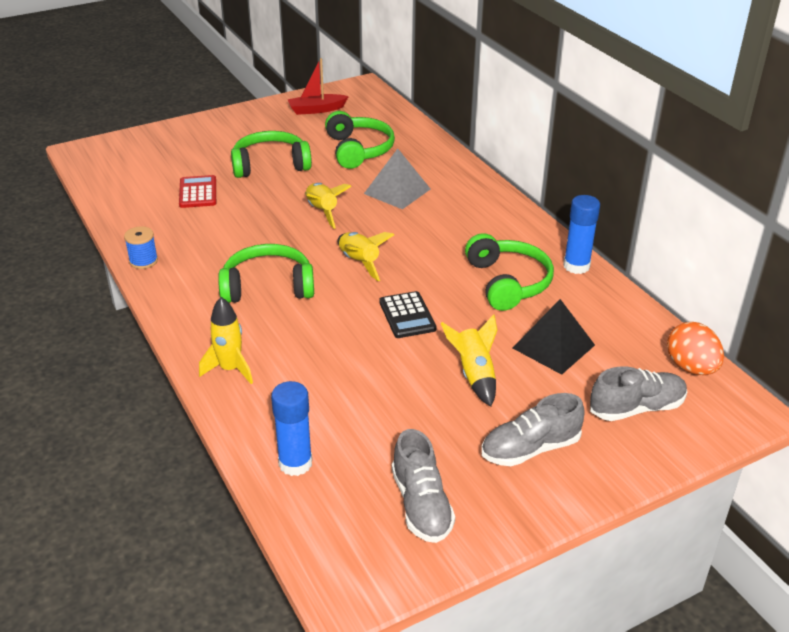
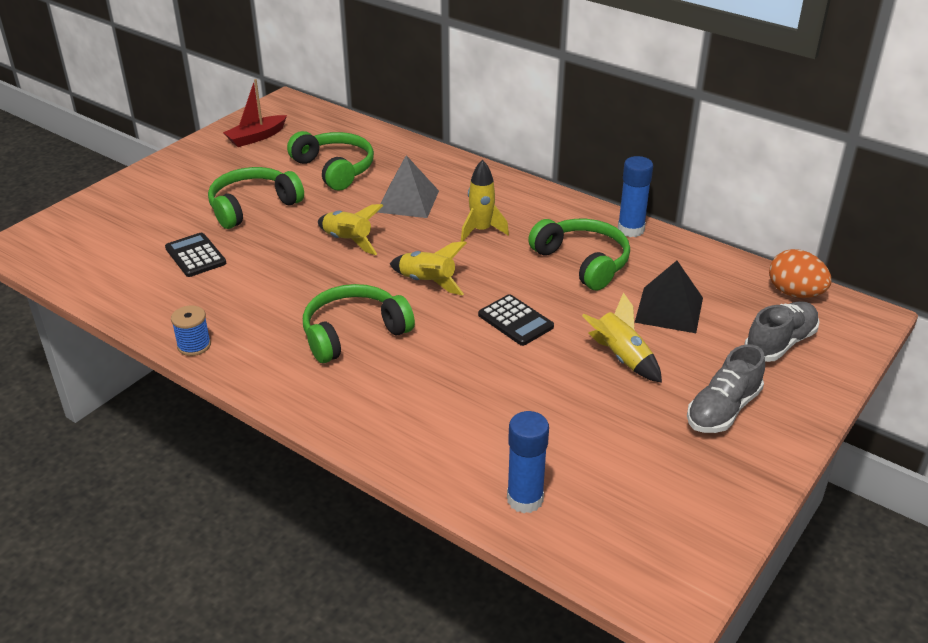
camera: 25 degrees left, 0 degrees up
red calculator [179,175,216,208] -> black calculator [165,233,226,277]
yellow rocket [199,297,253,384] -> yellow rocket moved to [461,160,509,242]
grey shoe [392,429,455,543] -> none

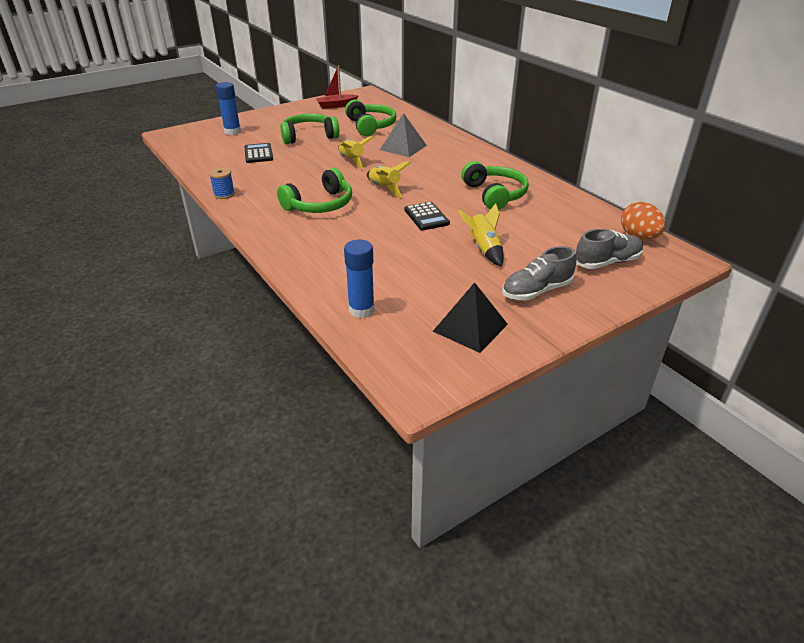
camera: 20 degrees right, 0 degrees up
green headphones [303,284,415,363] -> green headphones turned 150 degrees clockwise [277,168,352,213]
yellow rocket [461,160,509,242] -> none
blue glue stick [618,156,653,237] -> blue glue stick moved to [216,82,241,135]
black pyramid [635,261,703,333] -> black pyramid moved to [433,282,508,353]

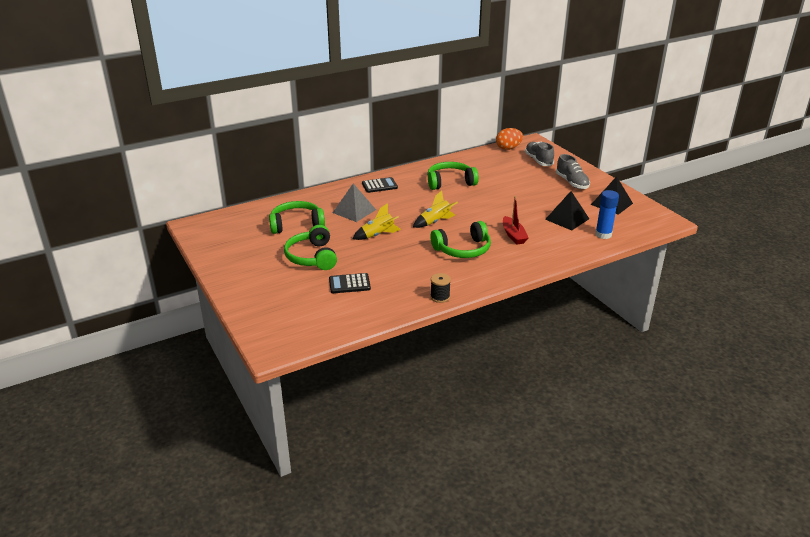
camera: 85 degrees left, 5 degrees down
blue spool [209,167,235,199] -> black spool [430,273,451,303]
blue glue stick [216,82,241,135] -> none
green headphones [277,168,352,213] -> green headphones turned 105 degrees clockwise [430,221,491,258]
red boat [315,65,359,109] -> red boat moved to [503,196,528,245]
black calculator [404,202,450,230] -> black calculator moved to [362,177,398,193]
yellow rocket [458,203,504,267] -> none
none -> black pyramid [545,191,589,230]

